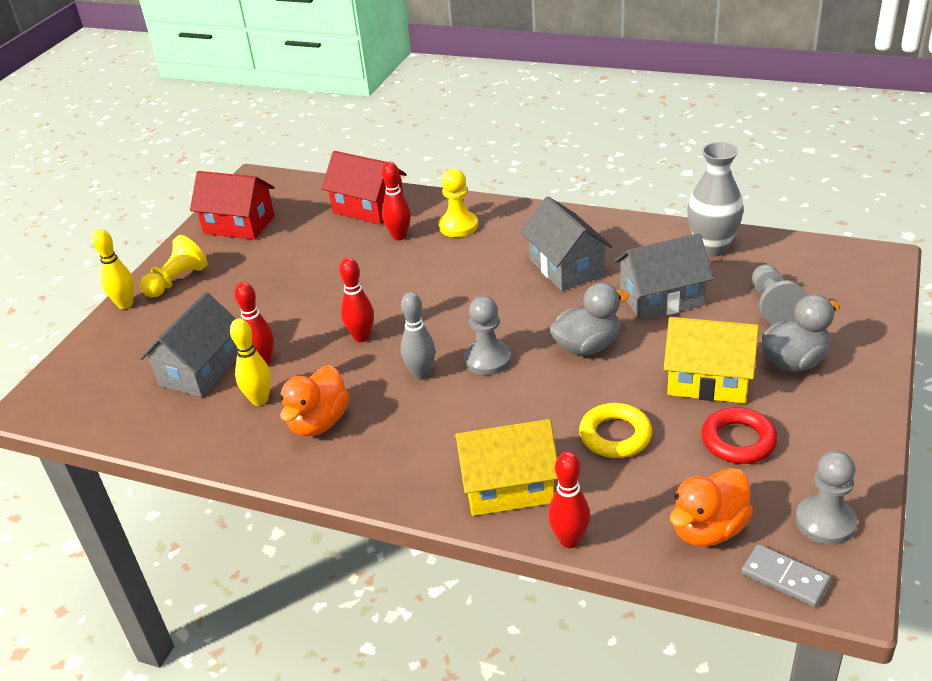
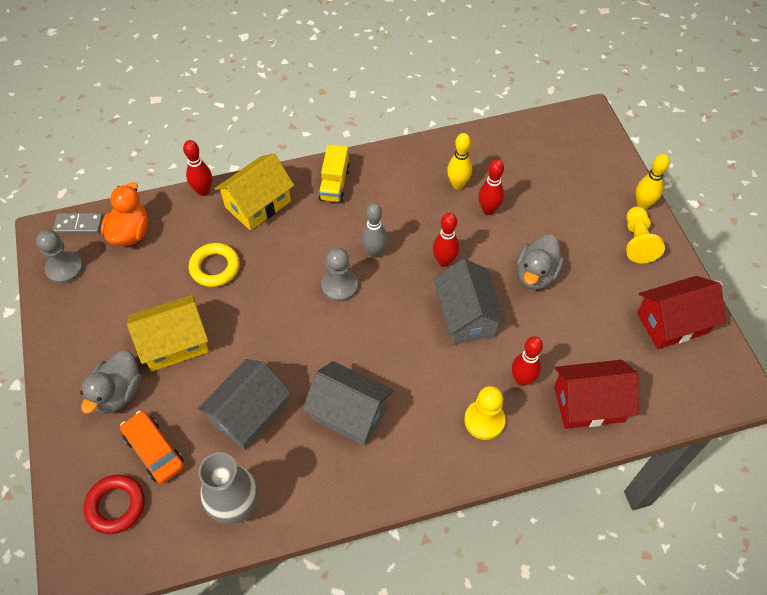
camera: 140 degrees right, 20 degrees up
grey house [140,292,237,397] -> grey house moved to [434,259,506,345]
orange duck [280,365,349,436] -> none
grey duck [549,283,630,356] -> grey duck moved to [516,234,564,290]
red ring [702,407,778,464] -> red ring moved to [84,475,145,534]
grey pawn [752,265,807,324] -> orange car [120,411,184,484]
none -> yellow truck [318,145,350,203]

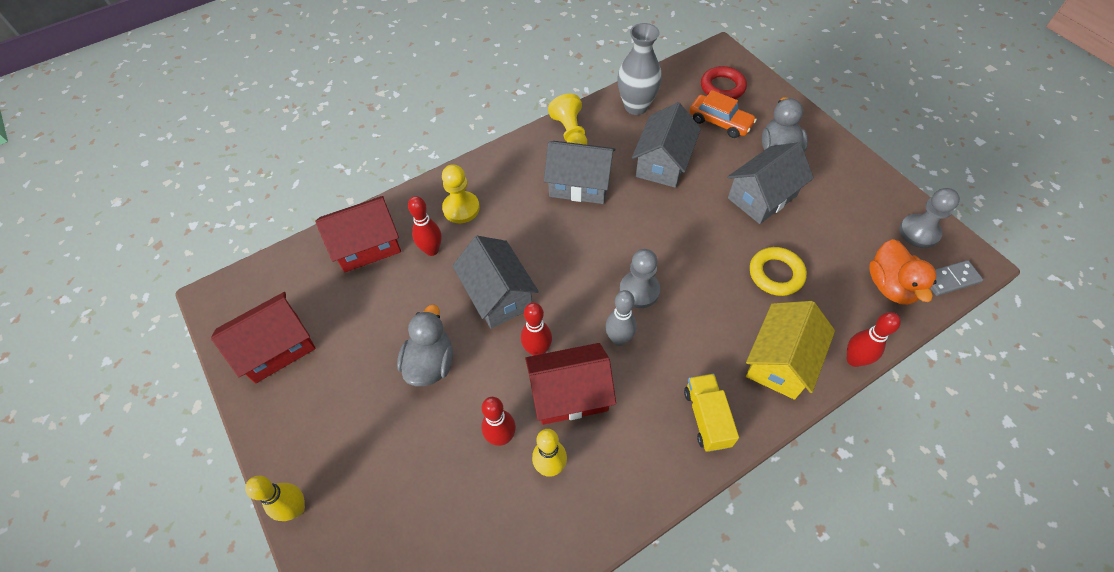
camera: 165 degrees right, 0 degrees up
yellow house [127,295,209,371] -> grey house [727,142,814,224]
yellow pawn [626,206,665,263] -> yellow pawn moved to [548,94,587,145]
none -> red house [525,343,616,425]

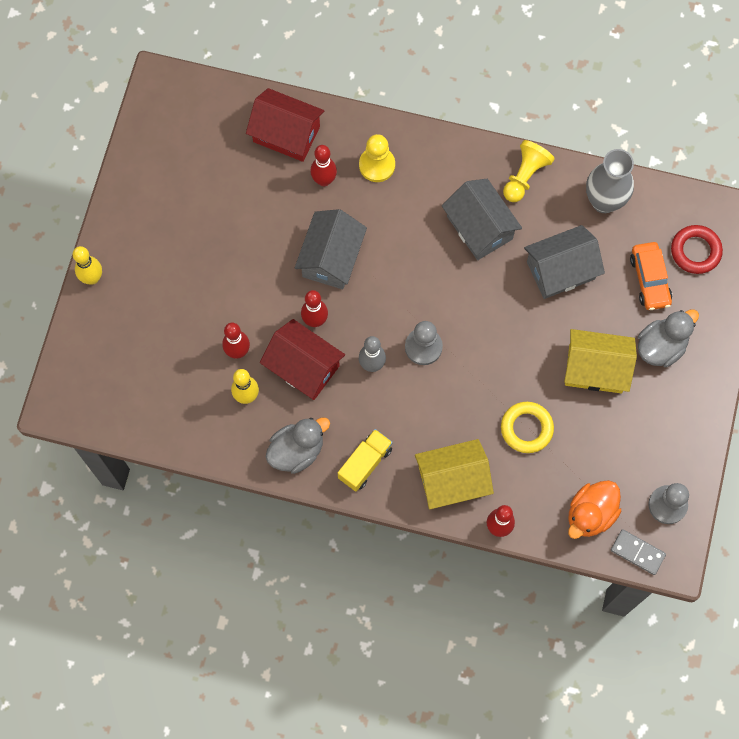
camera: 45 degrees right, 15 degrees up
red house [211,292,316,383] -> none
grey duck [397,305,453,387] -> grey duck moved to [266,417,330,474]
grey house [727,142,814,224] -> yellow house [564,329,637,393]

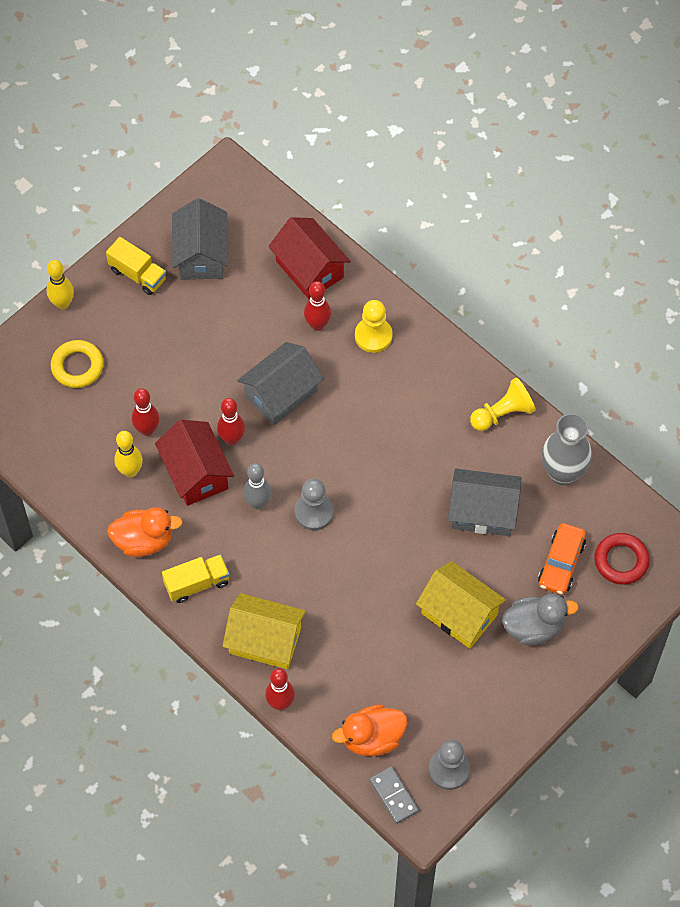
camera: 30 degrees right, 10 degrees down
grey duck [266,417,330,474] -> orange duck [107,507,183,557]
grey house [442,179,522,260] -> grey house moved to [172,198,228,280]
yellow ring [501,402,554,453] -> yellow ring moved to [51,340,104,388]
none -> yellow truck [106,237,166,295]

